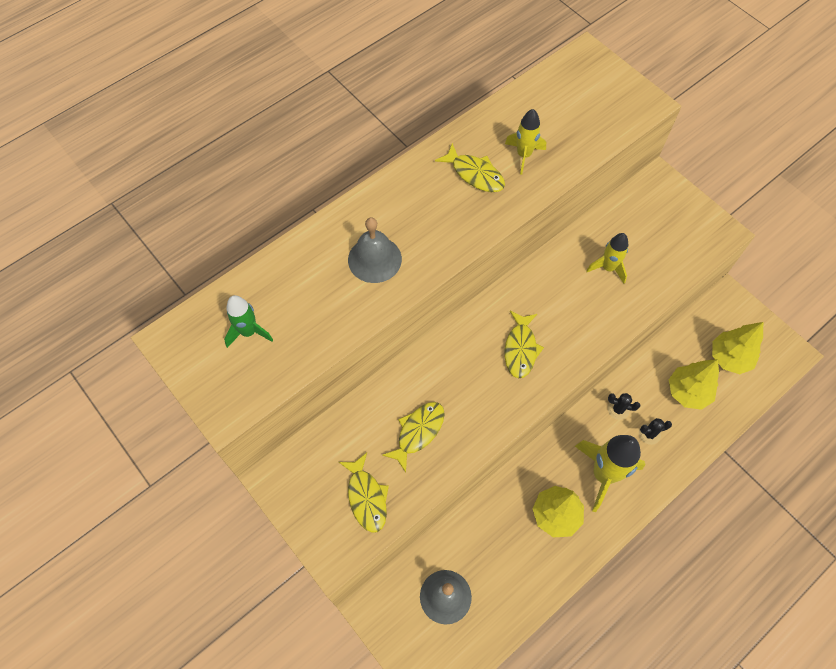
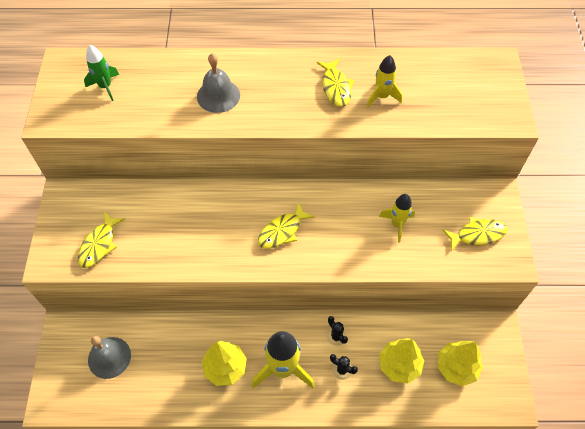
camera: 40 degrees right, 5 degrees down
yellow fish [382,402,445,472] -> yellow fish moved to [442,217,507,251]

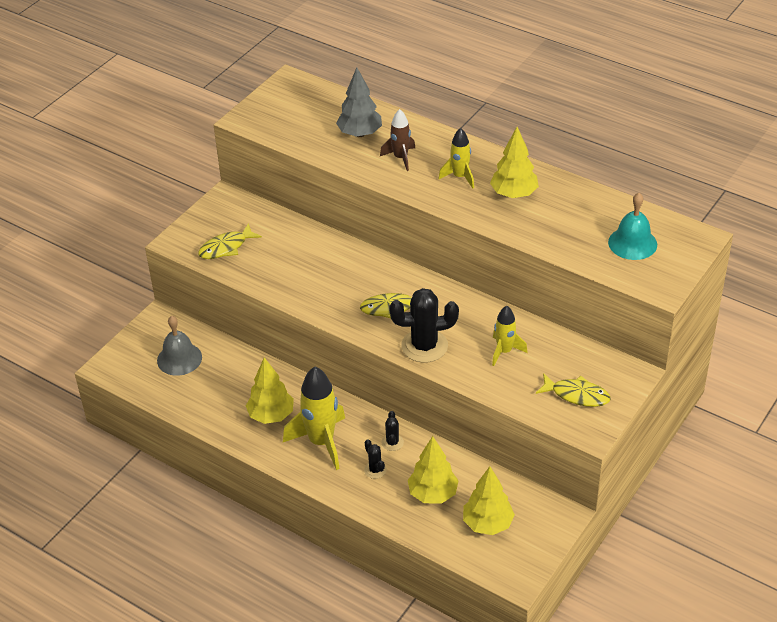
camera: 35 degrees right, 15 degrees down
green rocket [84,45,119,101] -> none
grey bell [197,53,240,113] -> brown rocket [380,109,415,171]
yellow fish [317,58,354,107] -> yellow tree [490,127,539,198]
yellow rocket [367,55,402,107] -> yellow rocket moved to [438,128,474,188]
none -> grey tree [336,67,382,137]
none -> black cactus [389,288,459,363]
none -> turquoise bell [608,193,657,260]

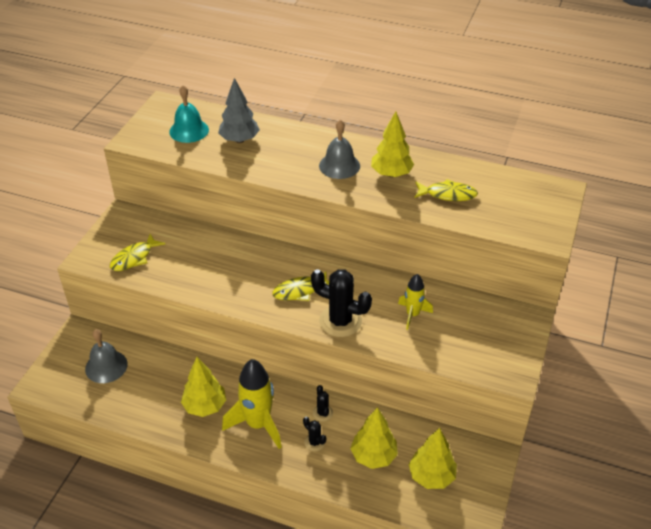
camera: 15 degrees left, 0 degrees up
brown rocket [380,109,415,171] -> none
black cactus [389,288,459,363] -> black cactus turned 45 degrees clockwise [311,269,372,337]
yellow rocket [438,128,474,188] -> grey bell [319,119,360,179]
yellow fish [536,373,611,407] -> yellow fish moved to [414,179,478,201]
turquoise bell [608,193,657,260] -> turquoise bell moved to [169,85,209,143]

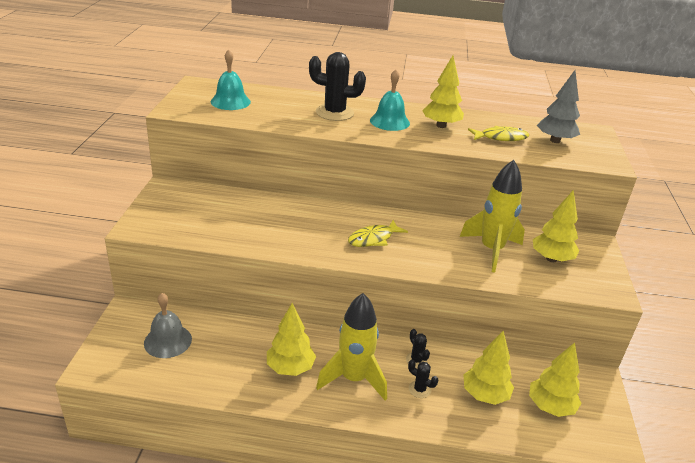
camera: 15 degrees left, 10 degrees down
yellow fish [110,234,165,271] -> none
grey tree [218,78,260,143] -> grey tree moved to [537,70,580,143]
black cactus [311,269,372,337] -> black cactus moved to [309,52,366,121]
grey bell [319,119,360,179] -> turquoise bell [370,69,410,131]
yellow rocket [398,274,433,330] -> yellow rocket [460,160,525,273], size x1.74
none -> yellow tree [533,190,579,262]

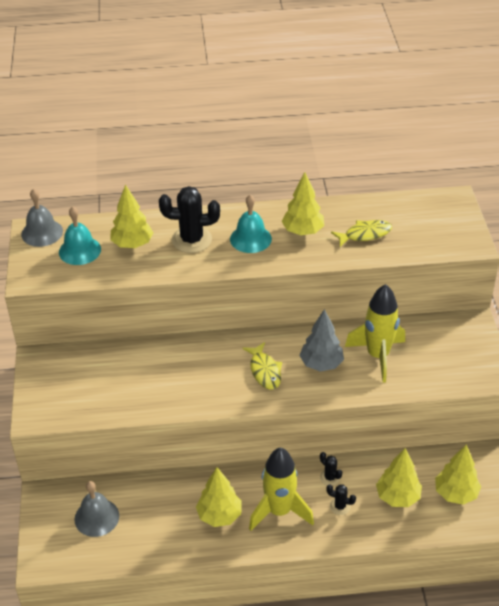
camera: 10 degrees left, 10 degrees up
yellow fish [348,220,408,247] -> yellow fish turned 60 degrees counterclockwise [242,342,282,390]
yellow tree [533,190,579,262] -> yellow tree moved to [110,184,153,248]
grey tree [537,70,580,143] -> grey tree moved to [299,309,344,371]
none -> grey bell [21,189,63,247]

